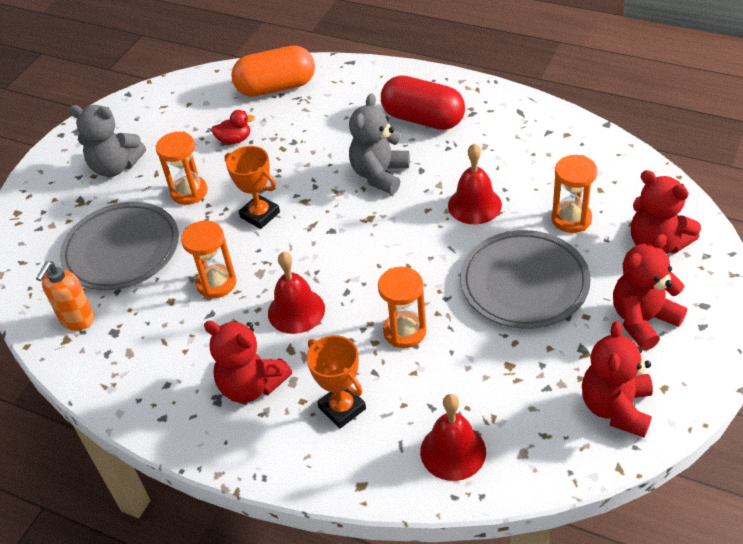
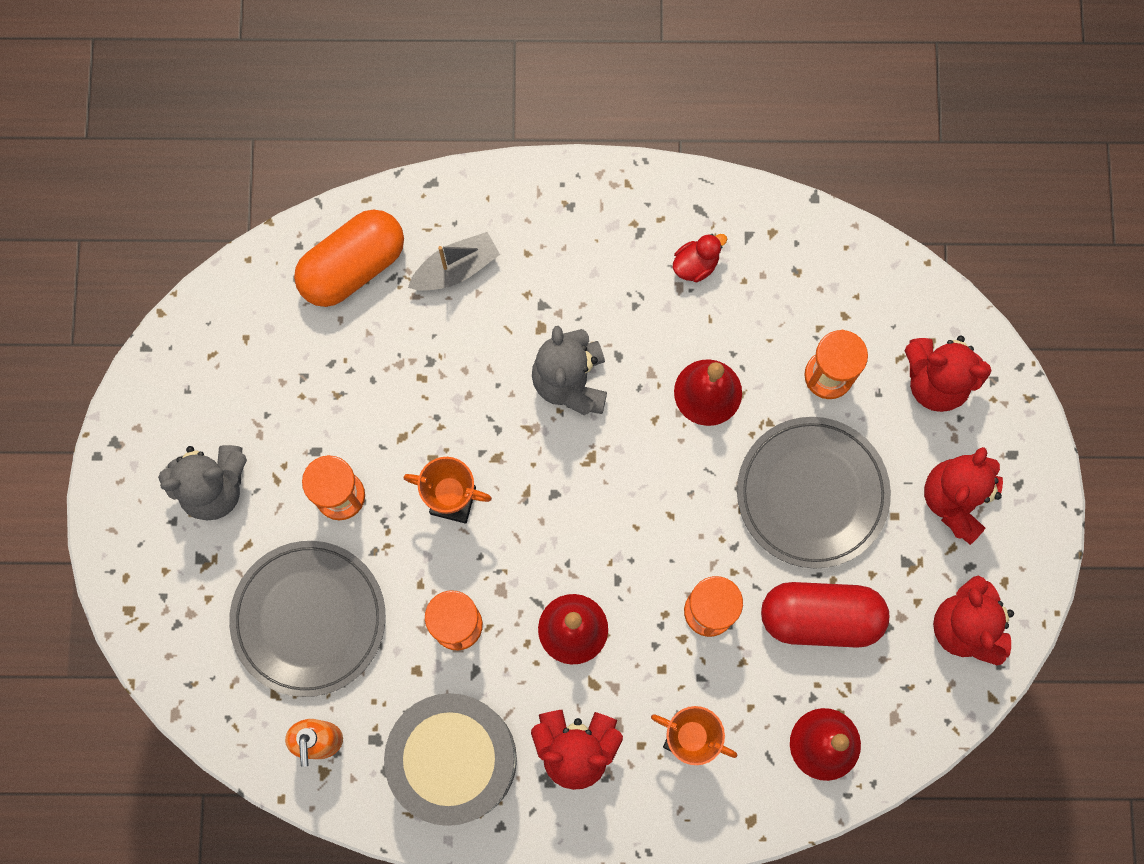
camera: 30 degrees left, 30 degrees up
red duck [211,110,255,145] -> red duck moved to [673,234,727,282]
red capsule [381,75,465,130] -> red capsule moved to [761,582,889,648]
none -> grey drum [384,693,517,826]
none -> grey boat [408,232,500,291]

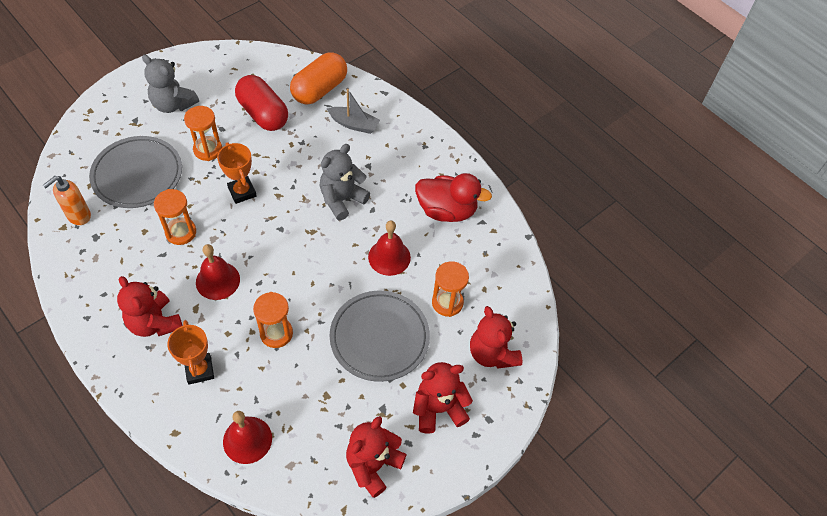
camera: 45 degrees right, 20 degrees down
orange capsule [294,209,404,307] -> orange capsule turned 60 degrees counterclockwise [290,52,347,105]
grey drum [384,693,517,826] -> none
red duck [673,234,727,282] -> red duck [415,173,492,222], size x2.00
red capsule [761,582,889,648] -> red capsule moved to [235,75,288,131]

